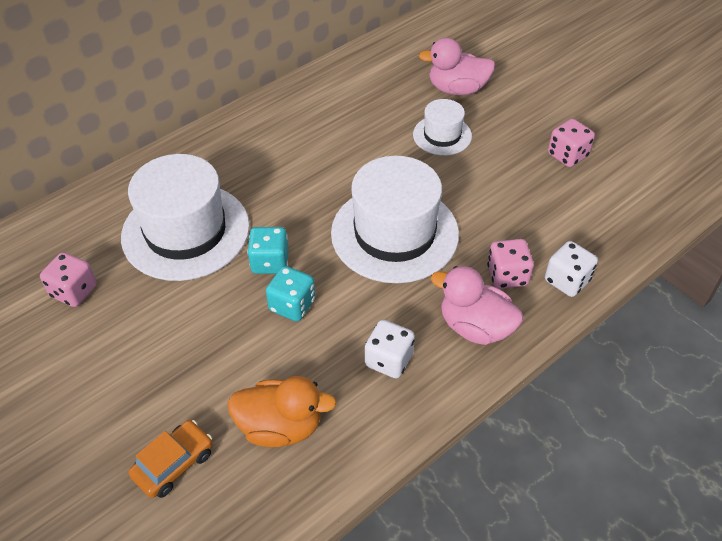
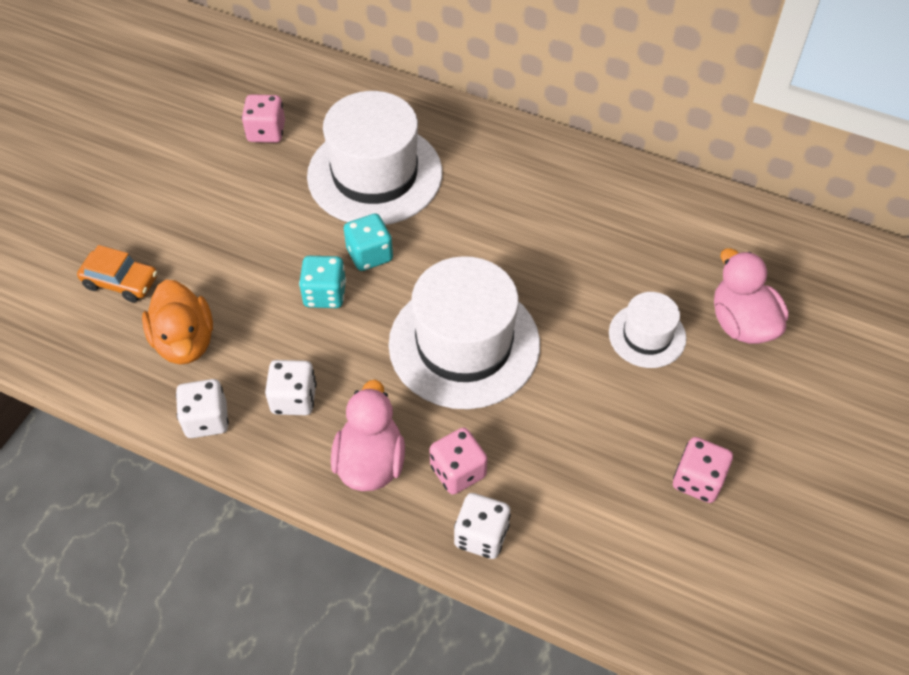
camera: 65 degrees right, 5 degrees up
none -> white dice [176,379,229,438]

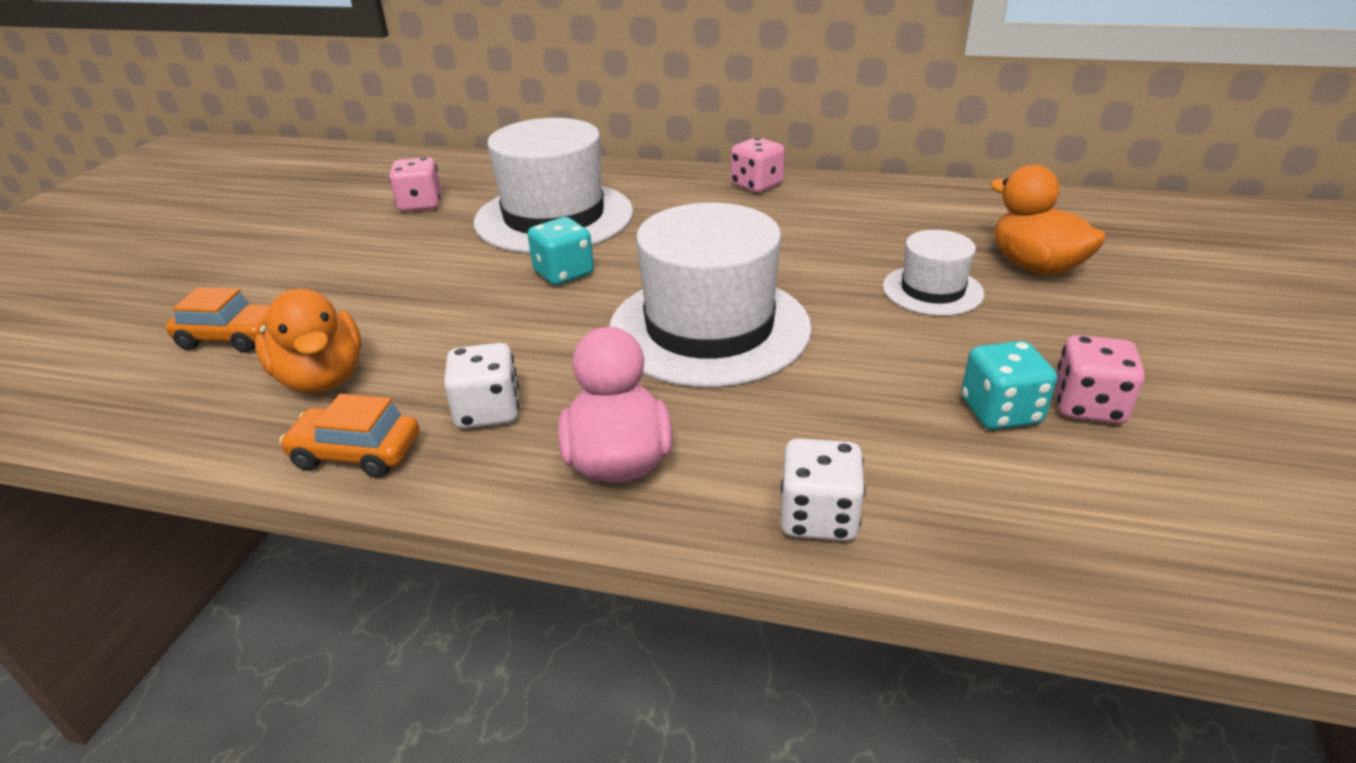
camera: 10 degrees left, 20 degrees down
white dice [176,379,229,438] -> orange car [279,394,419,478]
turquoise dice [299,256,346,308] -> turquoise dice moved to [961,341,1057,430]
pink dice [429,427,488,495] -> pink dice moved to [731,137,785,193]
pink duck [714,248,789,344] -> orange duck [990,164,1106,275]

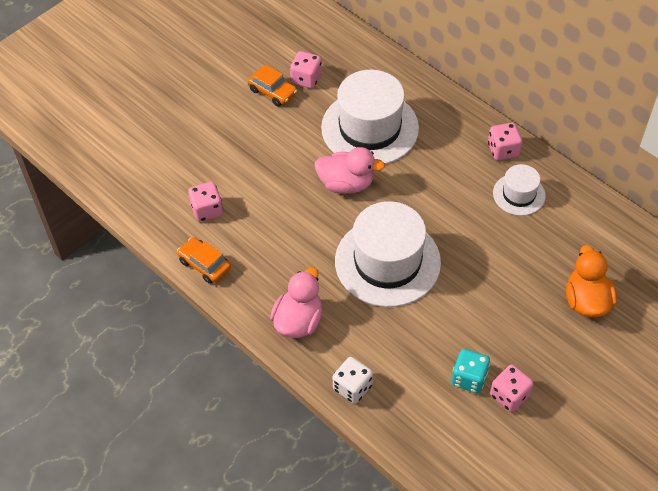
camera: 30 degrees right, 20 degrees up
orange car [166,287,270,353] -> orange car moved to [248,65,297,106]
orange duck [255,288,361,393] -> pink dice [188,182,223,222]
white dice [444,343,519,429] -> none
turquoise dice [528,217,594,285] -> pink duck [315,147,385,194]
white hat [883,230,984,316] -> white hat moved to [493,164,546,216]

